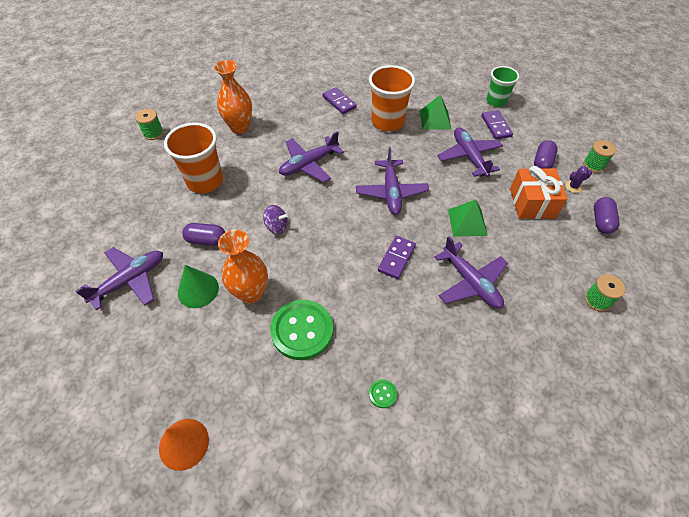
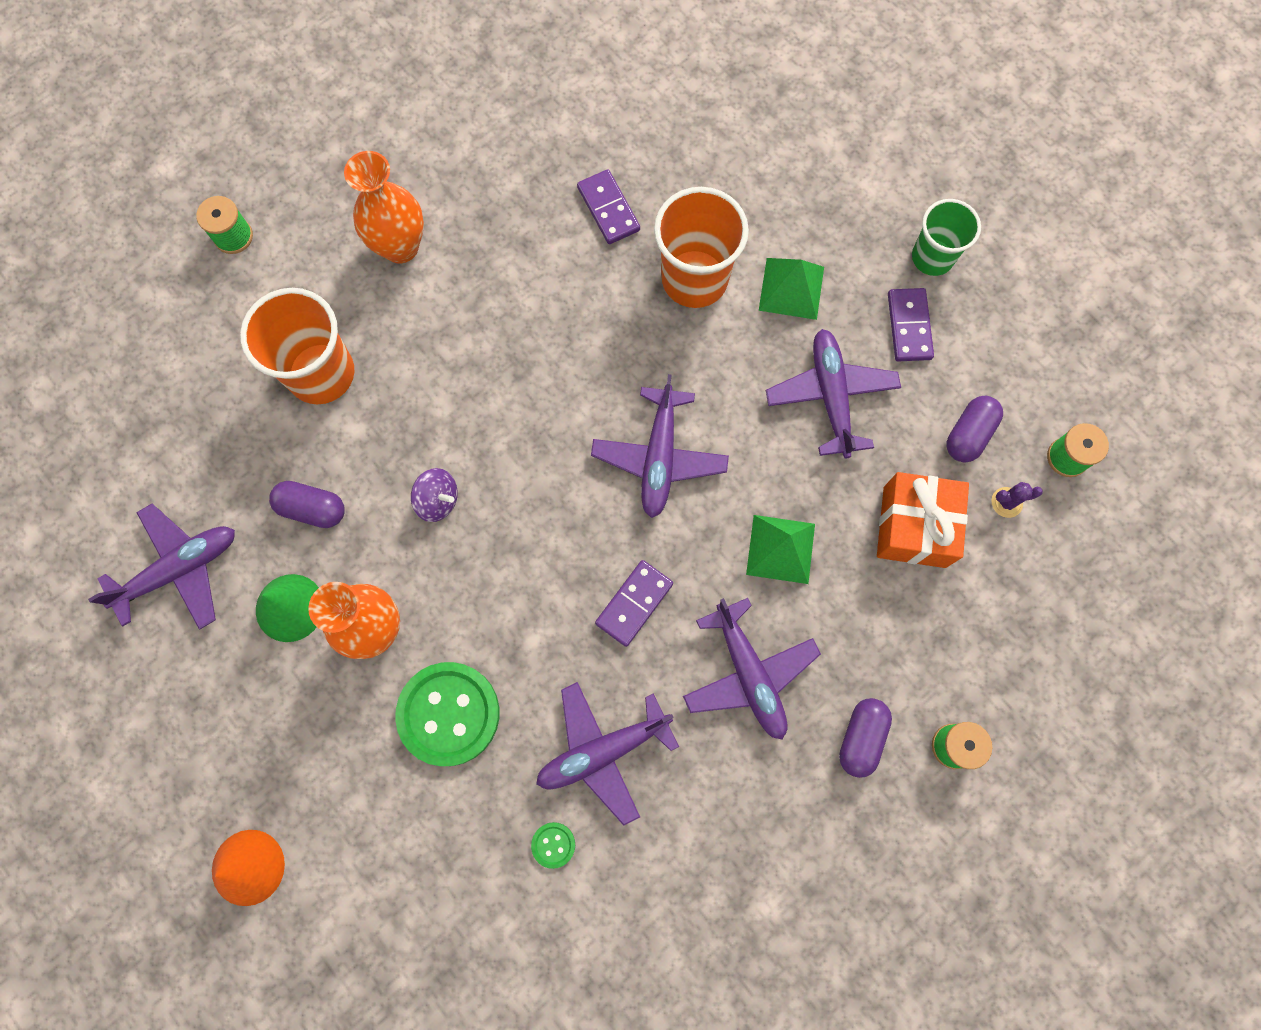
camera: 10 degrees right, 20 degrees up
purple plane [279,131,344,183] -> purple plane moved to [536,682,679,826]
purple capsule [594,197,620,234] -> purple capsule moved to [839,698,892,778]

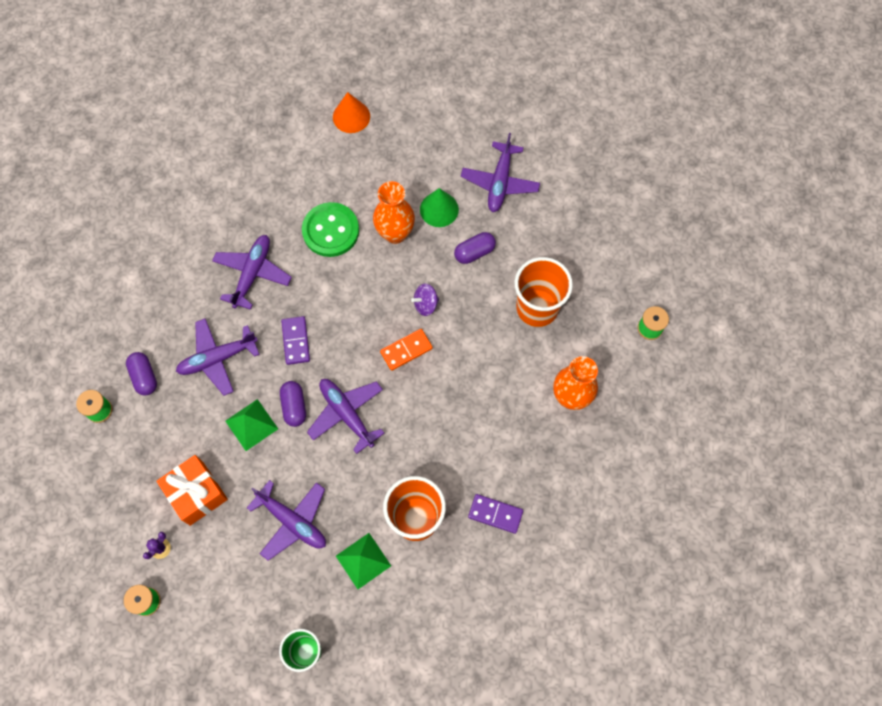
camera: 135 degrees right, 5 degrees down
green button [531,822,575,869] -> none
purple plane [683,598,821,740] -> purple plane turned 45 degrees counterclockwise [176,319,260,396]
purple domino [888,288,934,361] -> none
purple capsule [946,396,1003,462] -> purple capsule moved to [280,381,306,427]
none -> orange domino [380,329,433,371]

